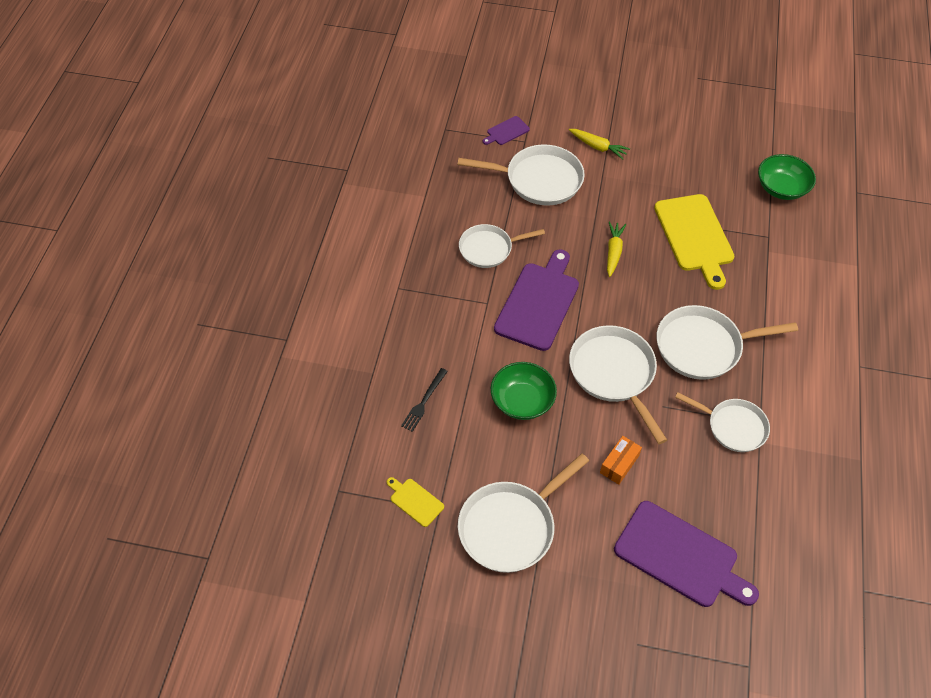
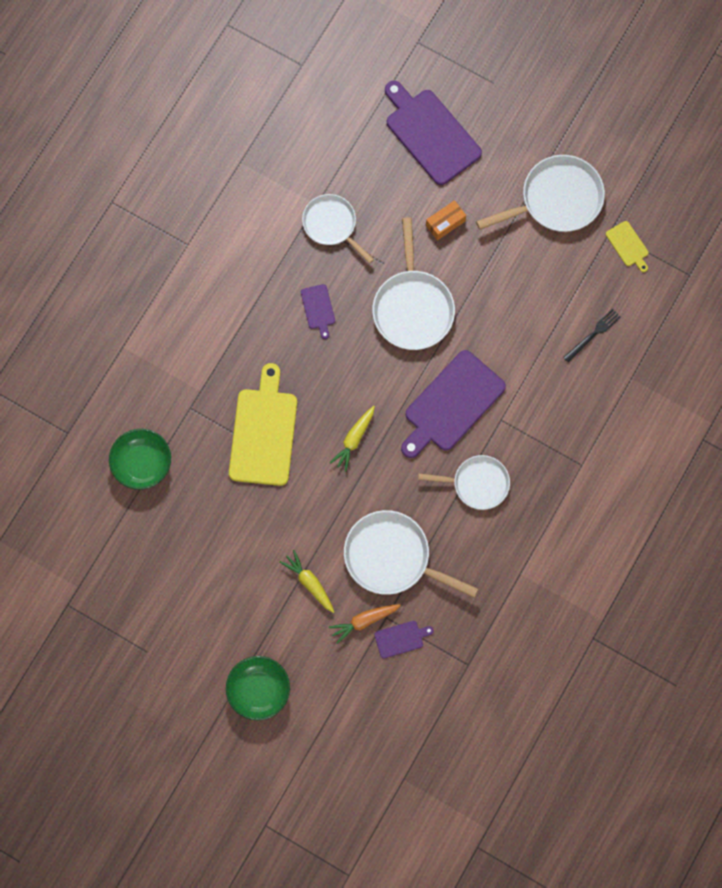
camera: 160 degrees left, 20 degrees up
green bowl [491,362,557,420] -> green bowl moved to [226,656,290,720]
white pan [656,305,798,380] -> purple cutting board [301,284,335,339]
none -> orange carrot [329,604,401,644]

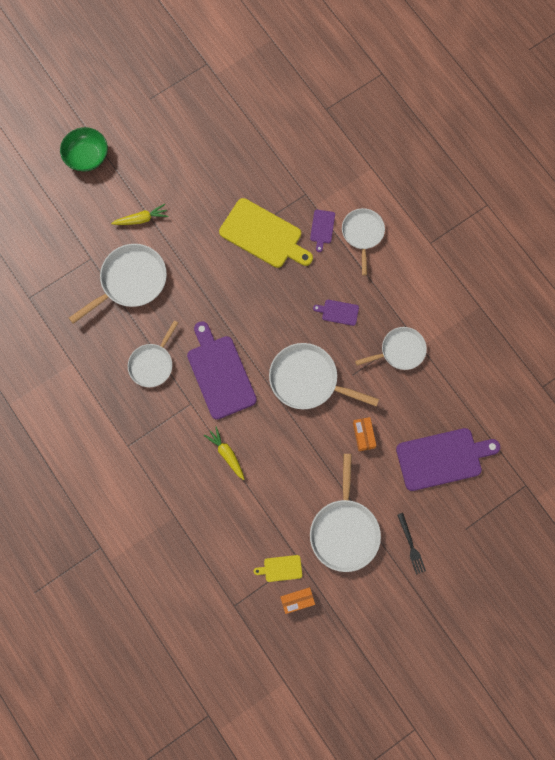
camera: 115 degrees right, 0 degrees up
green bowl [109,429,171,489] -> none
orange carrot [329,604,401,644] -> none
yellow carrot [330,406,375,472] -> yellow carrot moved to [204,427,245,480]
purple cutting board [374,621,434,659] -> purple cutting board moved to [310,210,335,252]
black fork [563,309,621,363] -> black fork moved to [398,513,426,574]
none -> orange box [280,587,315,614]
none -> white pan [342,208,385,276]

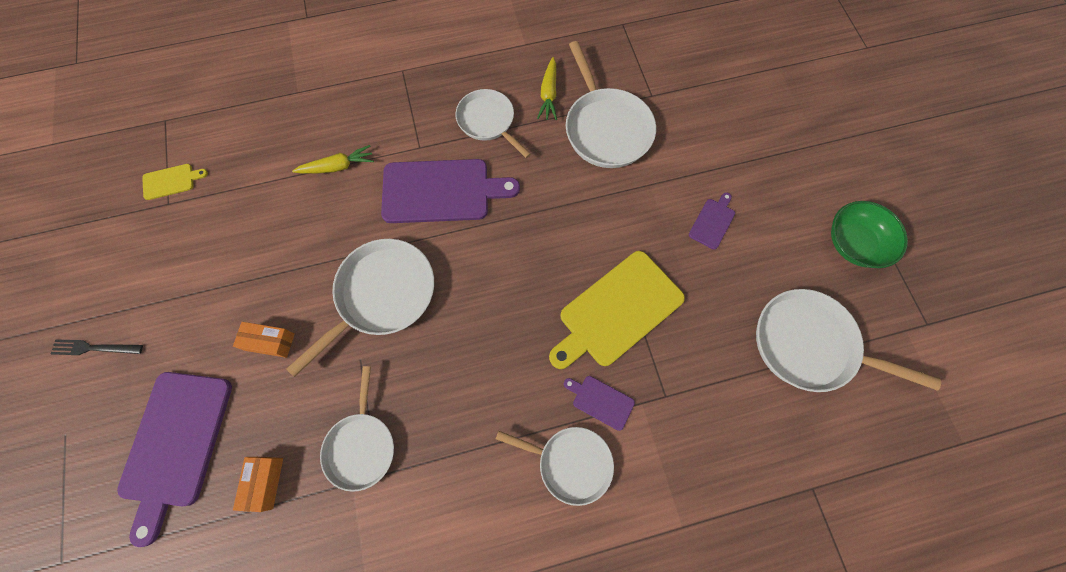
camera: 110 degrees right, 5 degrees down
green bowl [60,127,108,172] -> green bowl moved to [831,201,908,268]
yellow carrot [111,204,168,225] -> yellow carrot moved to [537,57,557,120]
yellow cutting board [253,555,302,582] -> yellow cutting board turned 60 degrees clockwise [142,164,208,200]
orange box [280,587,315,614] -> orange box moved to [233,457,283,512]
white pan [310,454,381,572] -> white pan moved to [756,289,941,392]
purple cutting board [313,300,359,326] -> purple cutting board moved to [689,192,735,250]

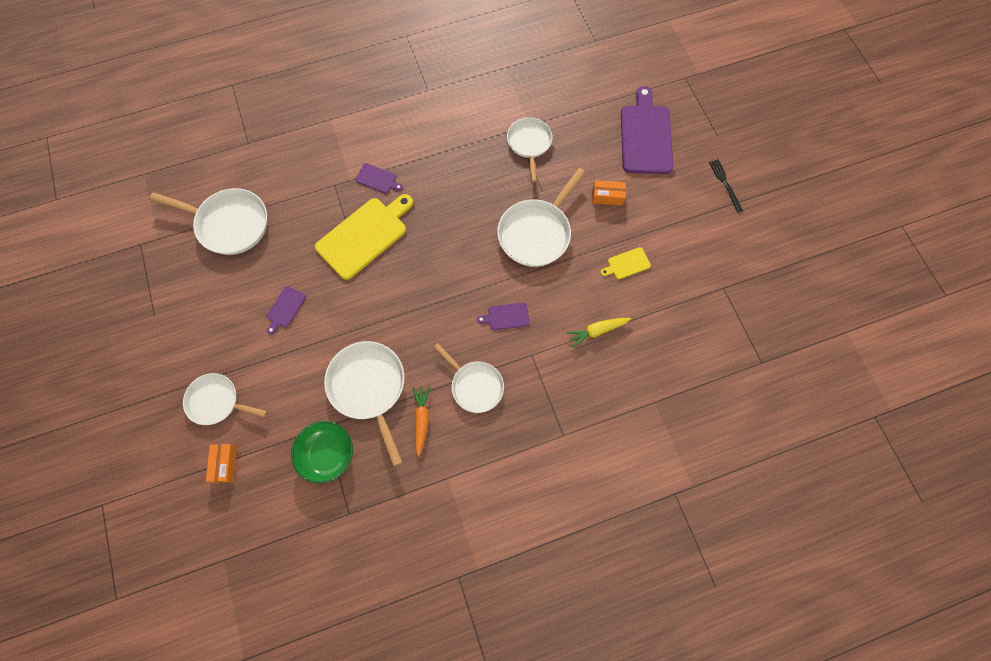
camera: 175 degrees right, 0 degrees up
black fork [51,339,143,355] -> black fork turned 105 degrees counterclockwise [709,159,743,212]
yellow cutting board [142,164,208,200] -> yellow cutting board moved to [600,247,651,279]
orange box [233,457,283,512] -> orange box moved to [206,444,237,483]
purple cutting board [381,159,520,223] -> purple cutting board [477,302,530,330], size x0.46
white pan [496,427,614,506] -> white pan moved to [183,373,267,425]
yellow carrot [537,57,557,120] -> orange carrot [413,386,431,457]
green bowl [831,201,908,268] -> green bowl moved to [291,421,353,483]

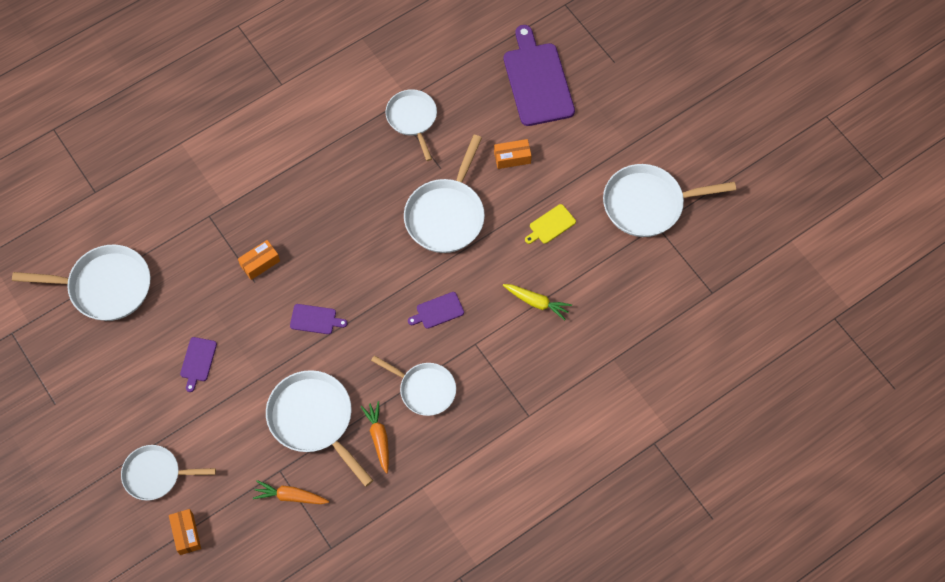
camera: 15 degrees left, 5 degrees down
green bowl [291,421,353,483] -> orange carrot [253,480,329,504]
yellow cutting board [315,194,413,280] -> orange box [238,240,280,280]
purple cutting board [355,163,403,193] -> purple cutting board moved to [290,304,347,334]
yellow carrot [566,318,631,348] -> yellow carrot turned 120 degrees counterclockwise [503,284,572,320]
black fork [709,159,743,212] -> none
none -> white pan [603,164,736,237]

